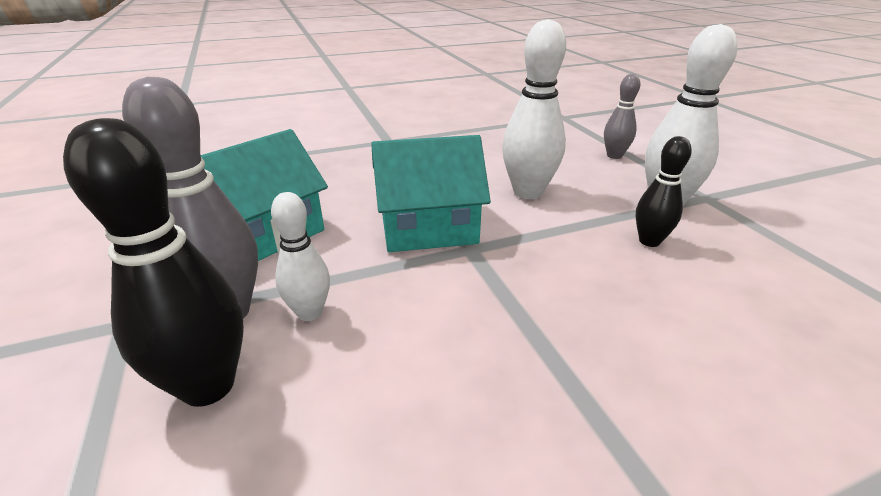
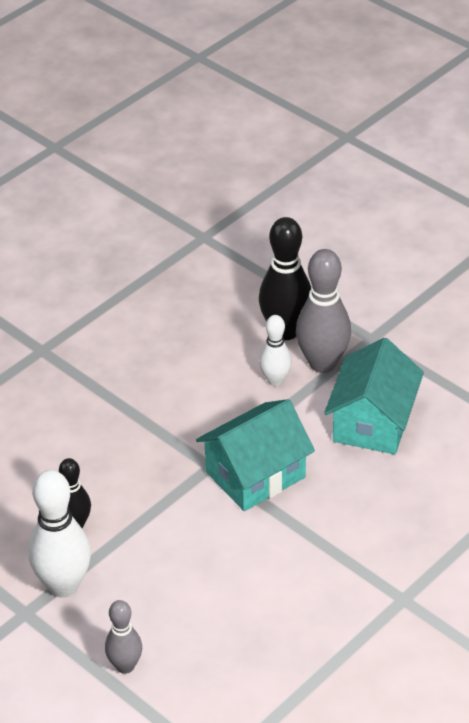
camera: 155 degrees right, 10 degrees up
white bowling pin [502,19,566,199] -> none

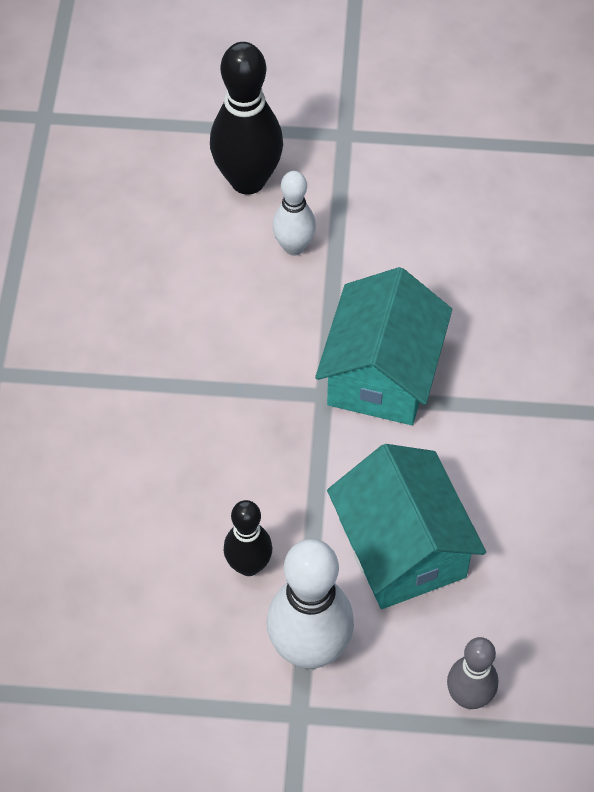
camera: 40 degrees left, 15 degrees up
grey bowling pin [296,249,351,373] -> none
turquoise house [324,338,424,454] -> turquoise house moved to [327,444,486,609]

